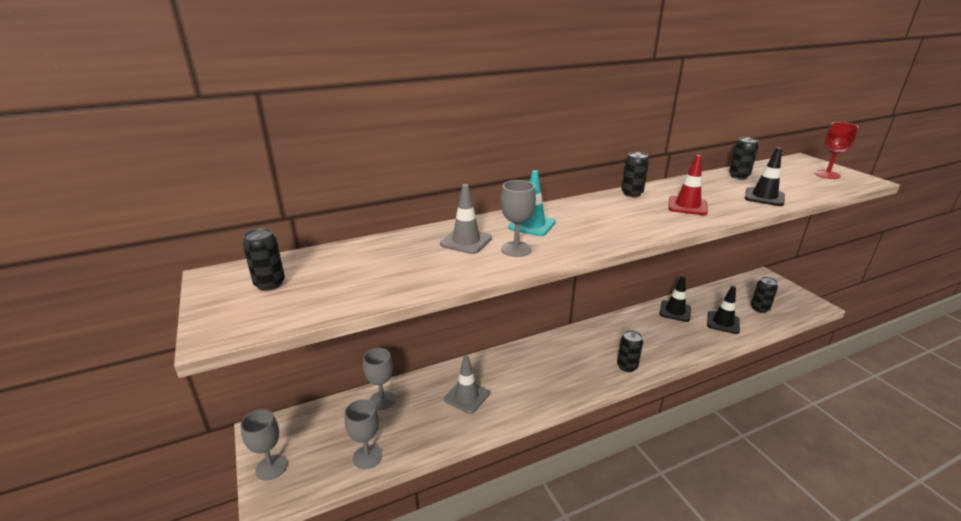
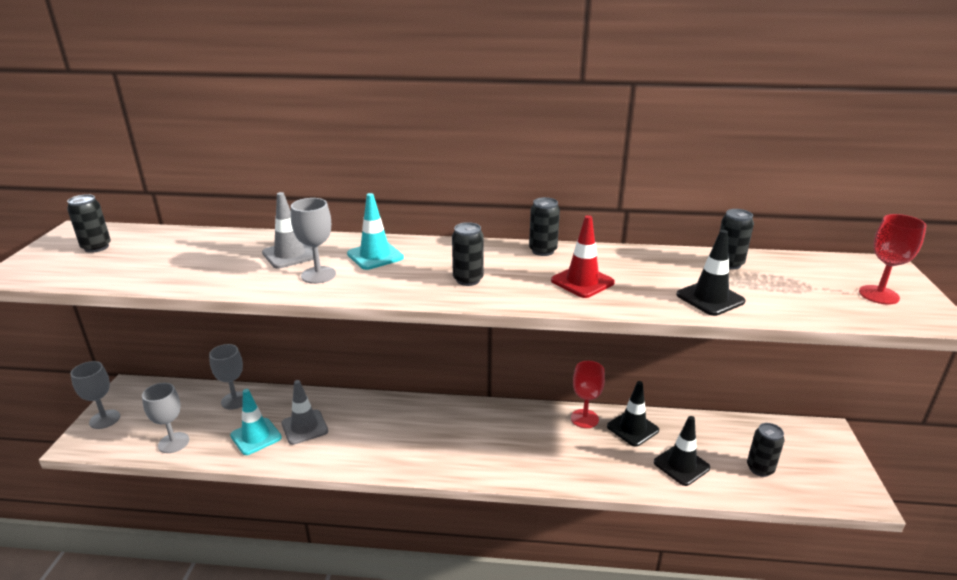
camera: 30 degrees right, 0 degrees up
black can [617,330,643,372] -> black can moved to [452,222,484,286]
none -> turquoise traffic cone [230,389,282,455]
none -> red goblet [571,361,605,428]

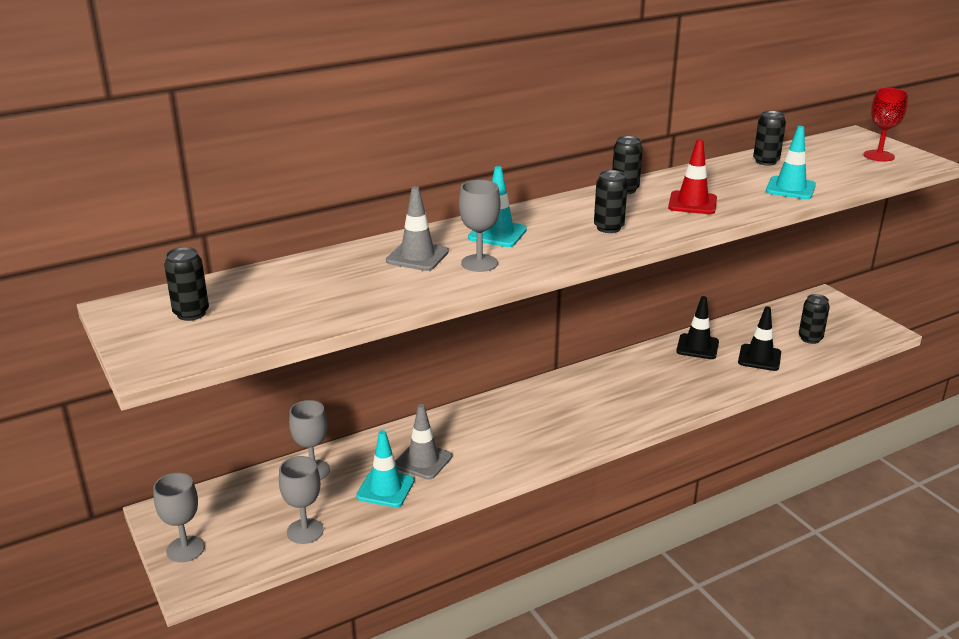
camera: 35 degrees left, 0 degrees up
red goblet [571,361,605,428] -> none
black traffic cone [676,230,746,316] -> turquoise traffic cone [766,126,816,199]

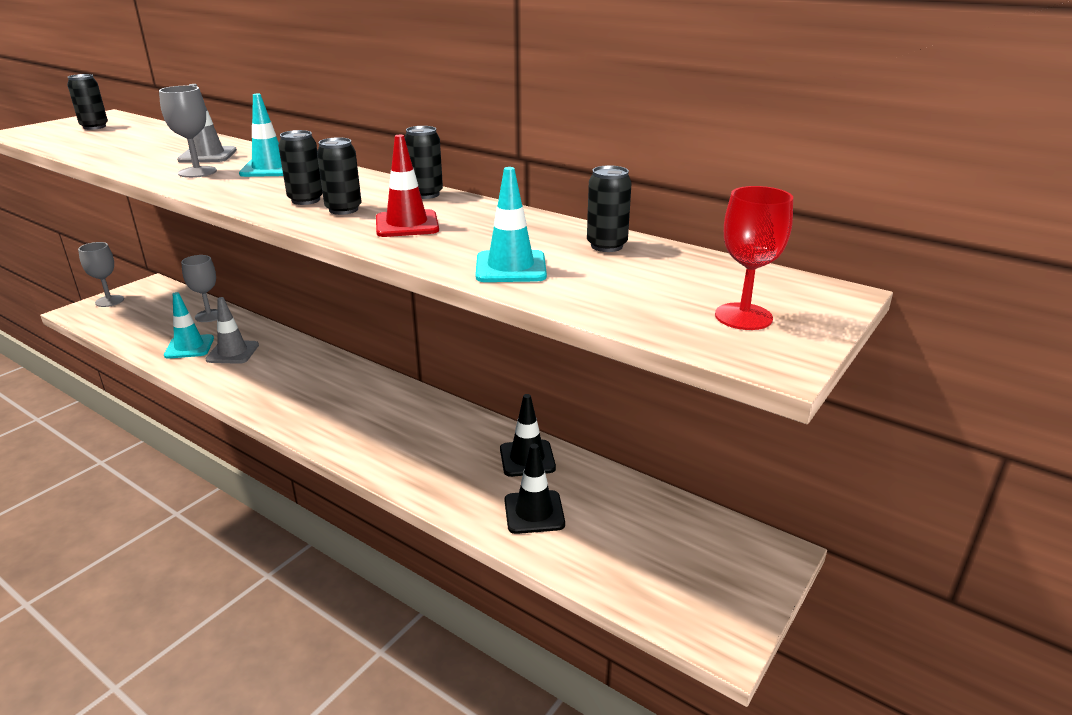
camera: 65 degrees right, 0 degrees up
grey goblet [279,456,323,544] -> none
black can [799,294,830,344] -> black can moved to [317,137,362,215]

